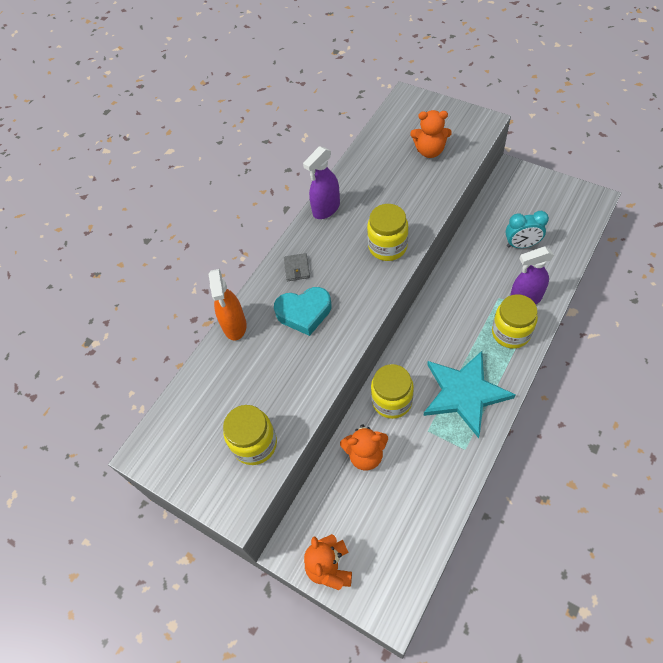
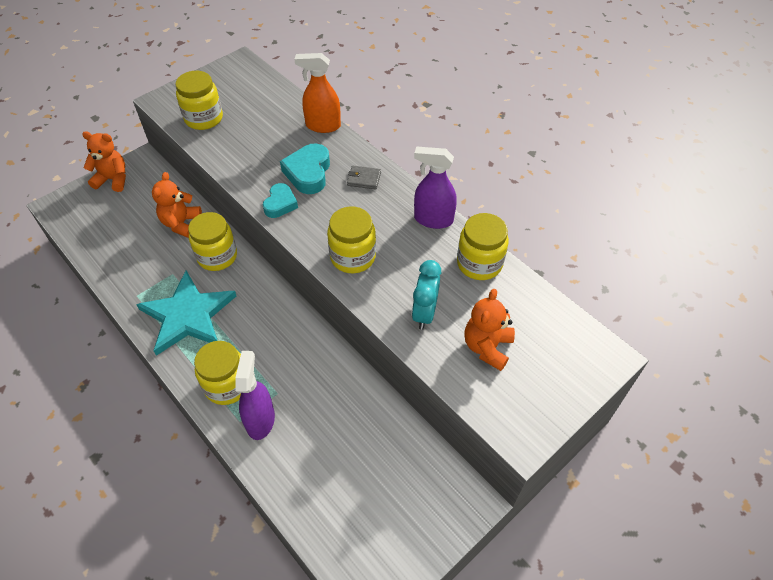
camera: 100 degrees right, 5 degrees down
purple spray bottle [303,146,340,219] -> purple spray bottle turned 45 degrees counterclockwise [414,146,457,229]
turquoise clock [505,211,549,248] -> turquoise clock moved to [412,260,441,330]
none -> turquoise heart [263,183,298,218]
none -> yellow jar [457,213,509,280]

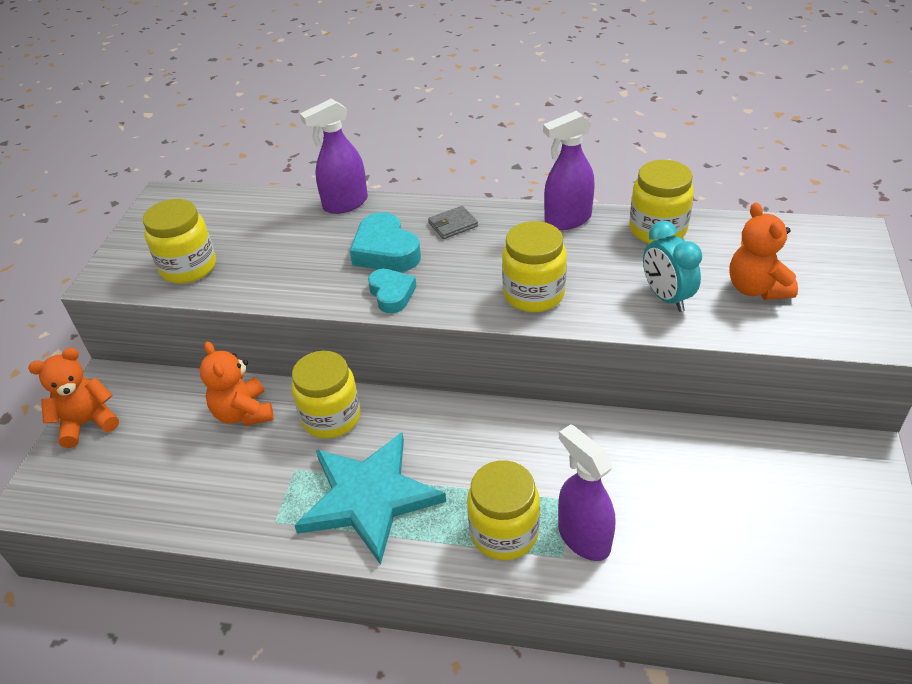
camera: 35 degrees left, 10 degrees down
orange spray bottle [294,53,341,133] -> purple spray bottle [300,99,368,214]

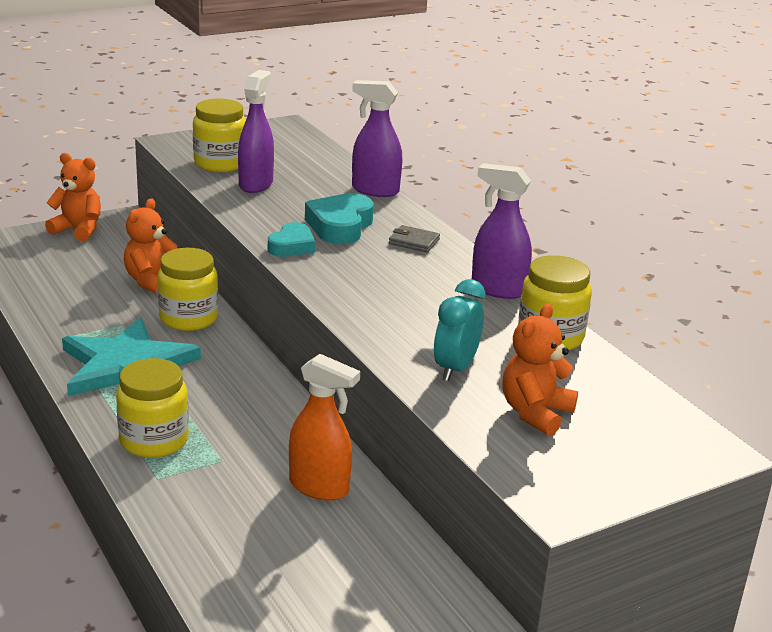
camera: 45 degrees right, 15 degrees down
yellow jar [502,221,567,312] -> none
purple spray bottle [558,424,615,561] -> purple spray bottle moved to [238,70,274,193]
none -> orange spray bottle [289,354,360,501]

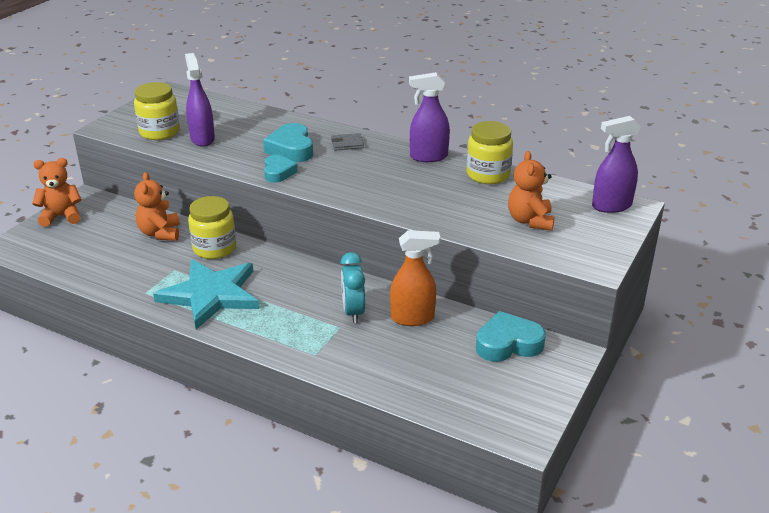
camera: 30 degrees left, 5 degrees up
yellow jar [116,358,189,458] -> none
purple spray bottle [352,80,402,197] -> purple spray bottle moved to [592,116,641,213]
turquoise clock [434,279,485,381] -> turquoise clock moved to [341,252,365,323]
none -> turquoise heart [476,311,546,362]

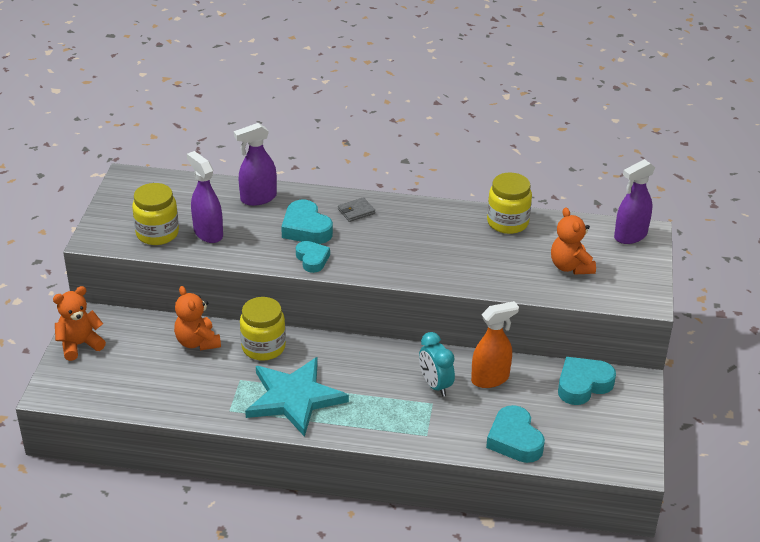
camera: 20 degrees left, 5 degrees up
purple spray bottle [409,72,450,162] -> purple spray bottle moved to [234,123,277,206]
none -> turquoise heart [486,405,545,463]

